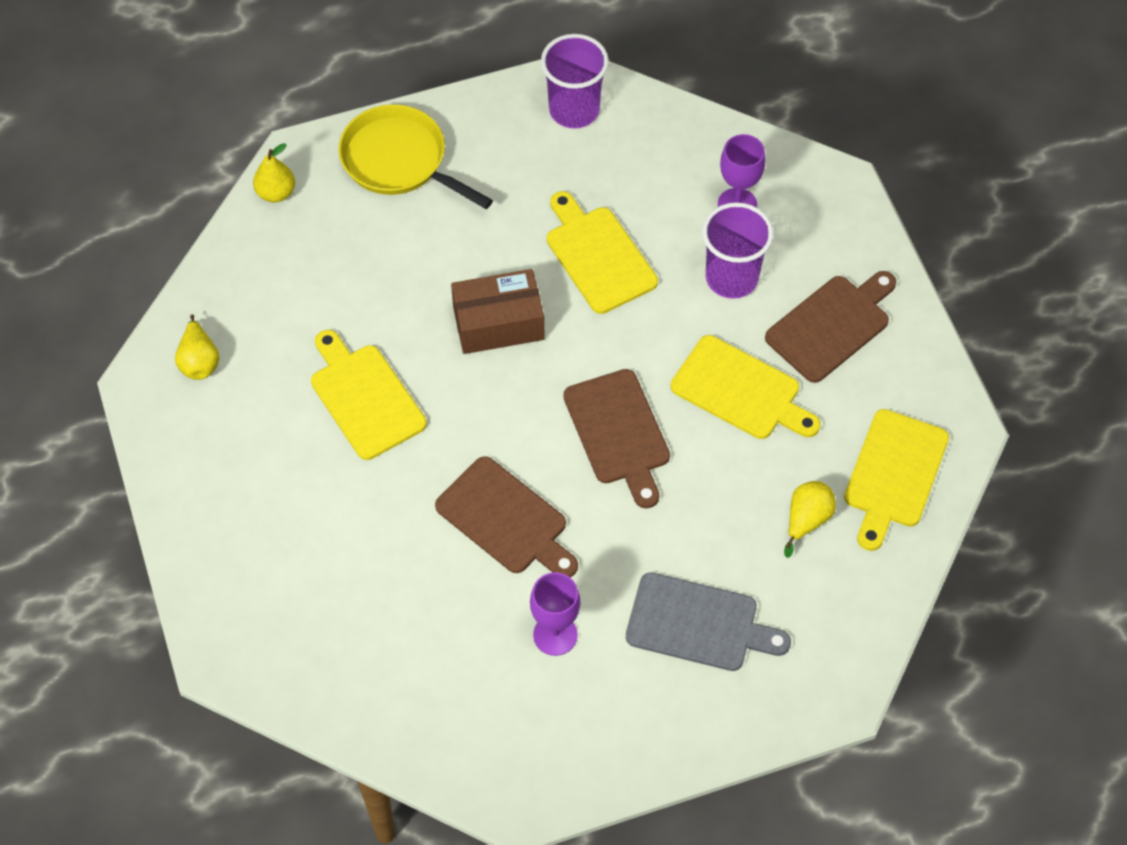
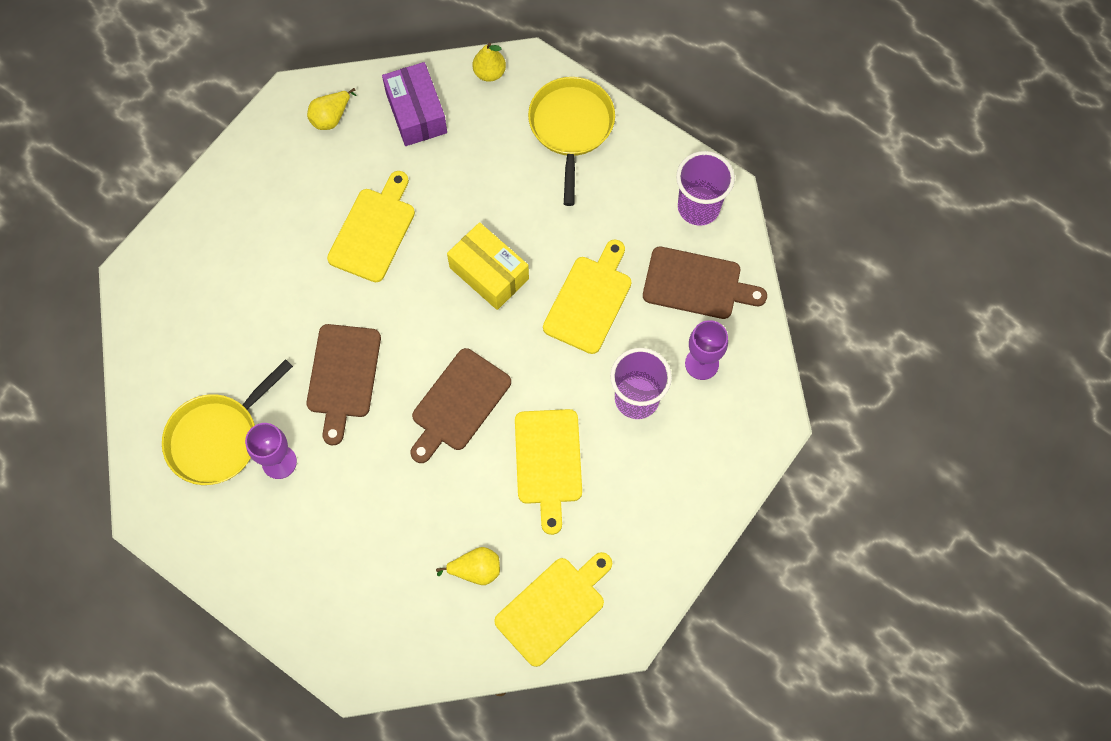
camera: 55 degrees right, 10 degrees up
brown box [451,269,545,354] -> yellow box [447,222,529,310]
grey cutting board [626,572,791,671] -> none
brown cutting board [765,271,896,383] -> brown cutting board moved to [643,247,767,319]
yellow cutting board [844,409,949,551] -> yellow cutting board turned 150 degrees clockwise [494,552,612,667]
none -> yellow pan [162,359,293,485]
none -> purple box [382,62,447,146]

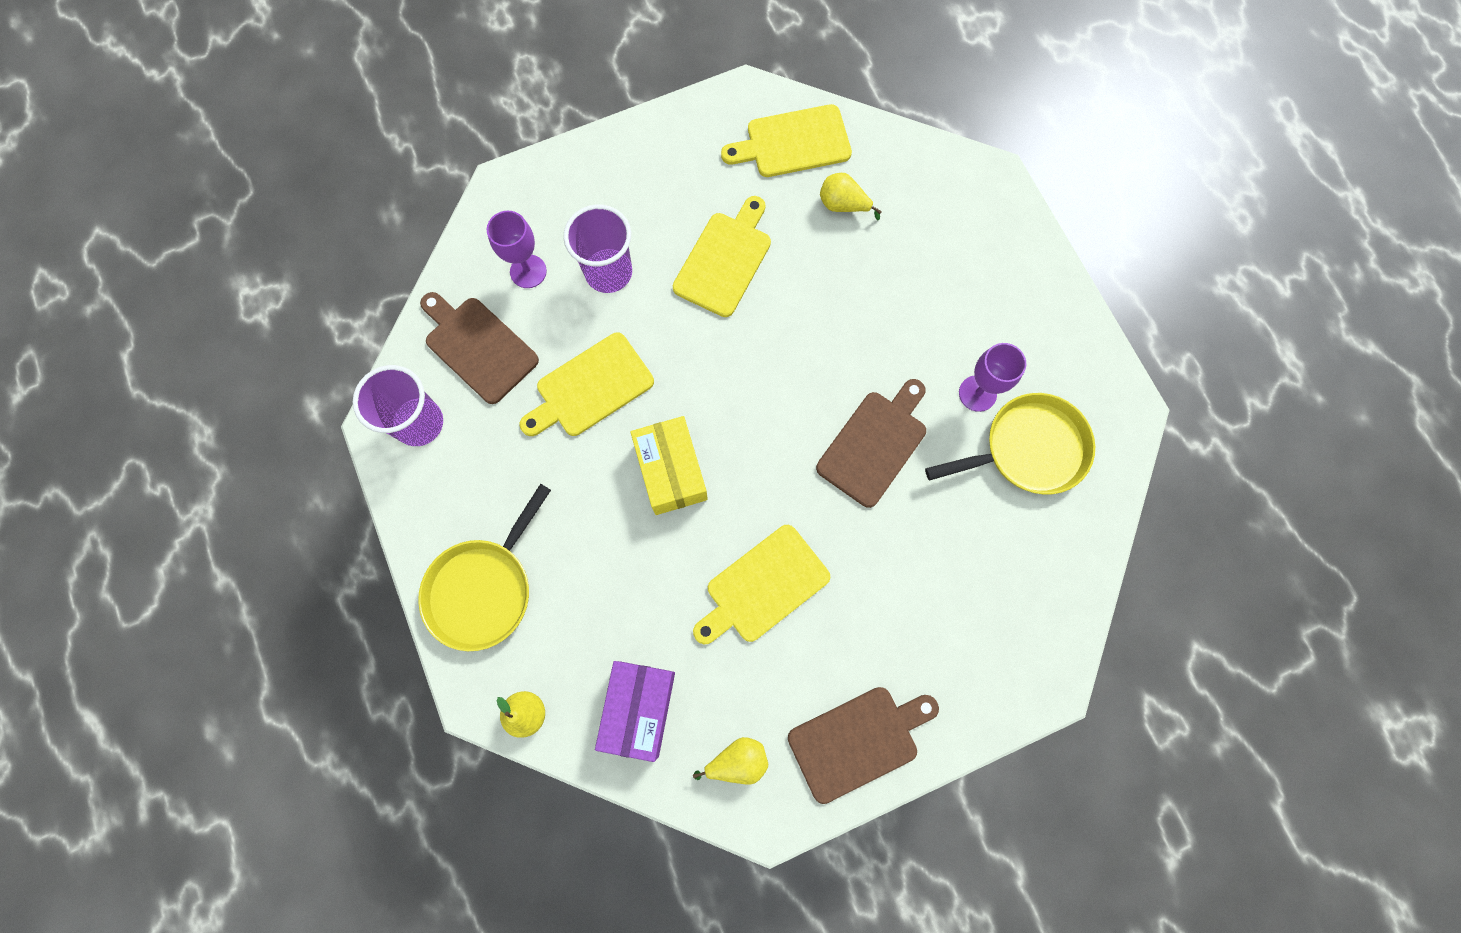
camera: 150 degrees left, 5 degrees up
brown cutting board [410,348,511,463] -> brown cutting board moved to [788,687,939,804]

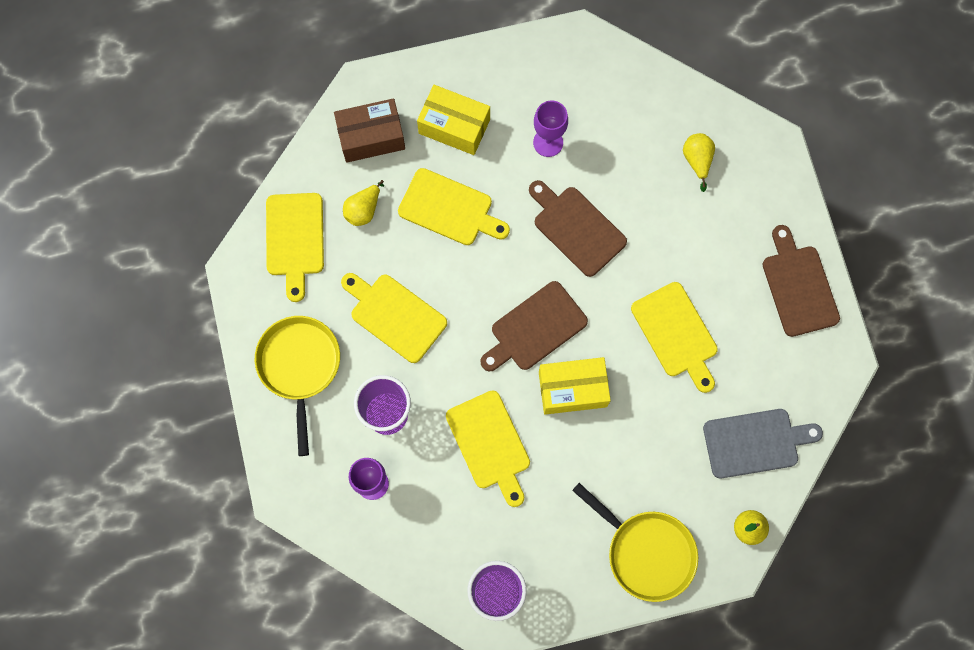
camera: 80 degrees left, 0 degrees up
brown cutting board [420,292,539,404] -> brown cutting board moved to [481,281,588,371]
purple box [595,661,675,762] -> grey cutting board [703,409,823,478]
yellow pear [693,737,768,785] -> yellow pear moved to [683,133,715,192]
yellow pan [925,393,1095,495] -> yellow pan moved to [255,316,340,456]
none -> brown box [334,98,405,163]
none -> yellow cutting board [398,168,510,245]
none -> yellow box [417,85,490,155]

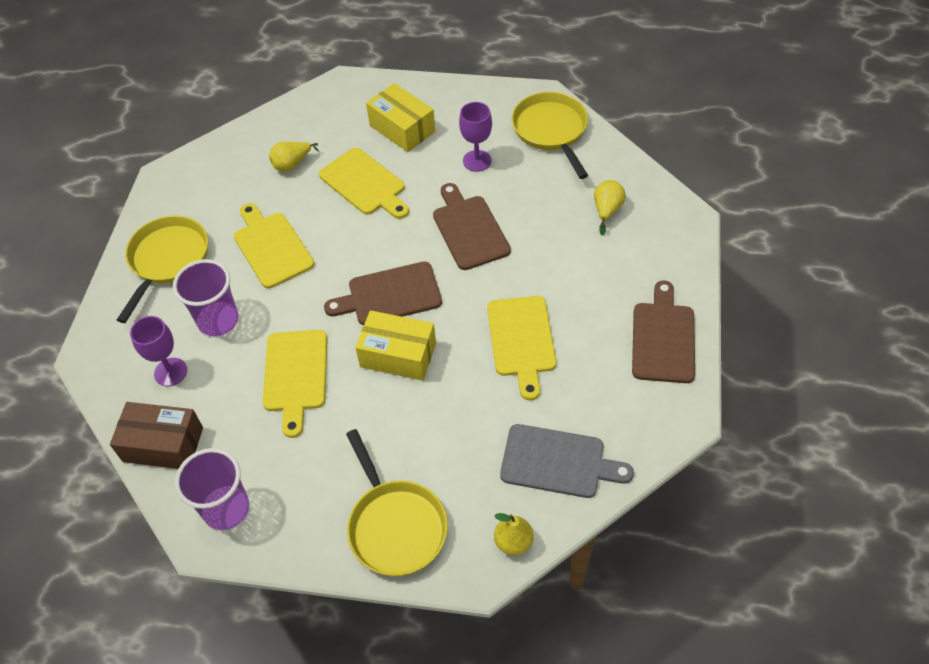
camera: 25 degrees right, 20 degrees down
yellow cutting board [266,193,324,302] -> none
brown box [334,98,405,163] -> brown box moved to [110,402,203,469]
none -> yellow pan [512,92,588,179]

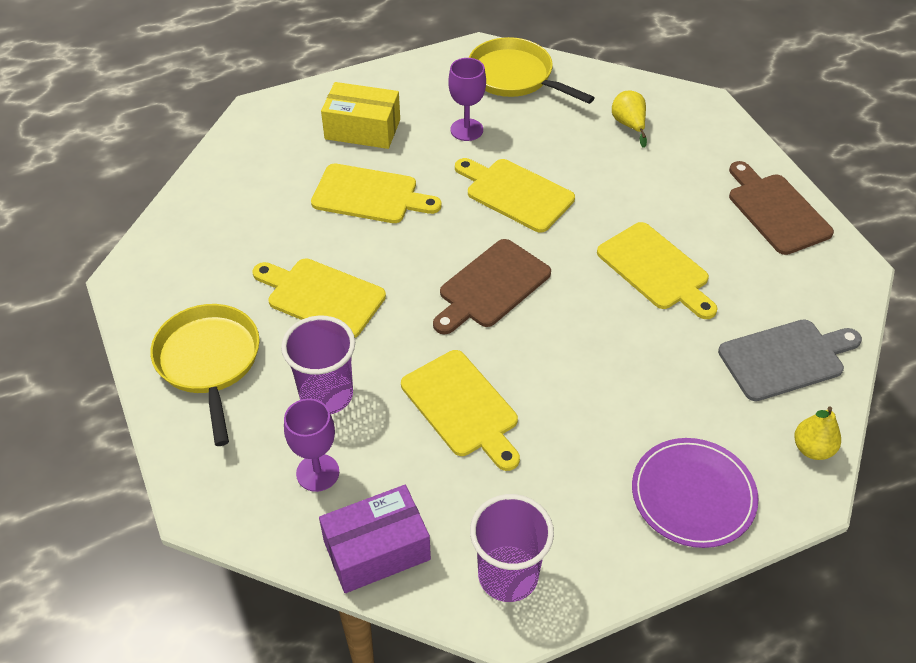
camera: 35 degrees left, 5 degrees down
brown box [110,402,203,469] -> purple box [319,485,431,593]
yellow pear [269,142,319,172] -> none
yellow pan [346,429,448,576] -> purple plate [632,438,758,548]
yellow box [355,310,436,381] -> none
brown cutting board [433,183,511,270] -> yellow cutting board [455,158,575,233]

